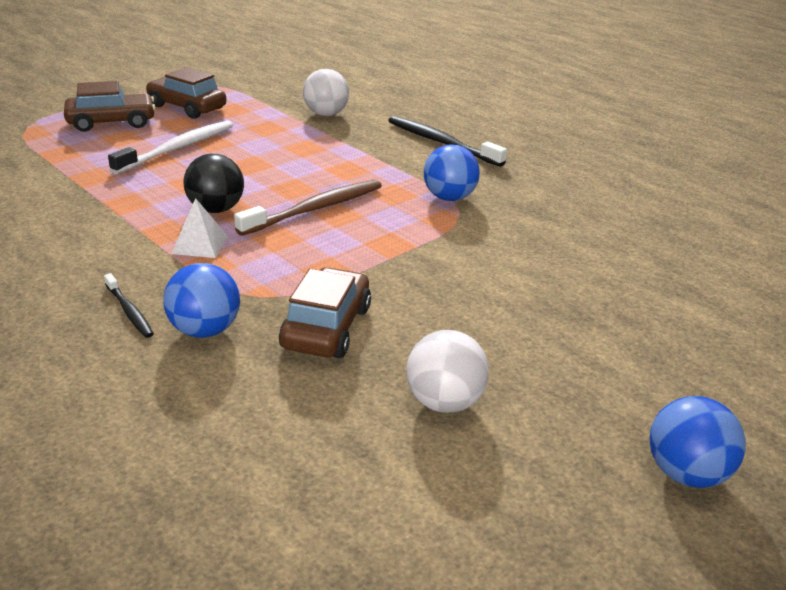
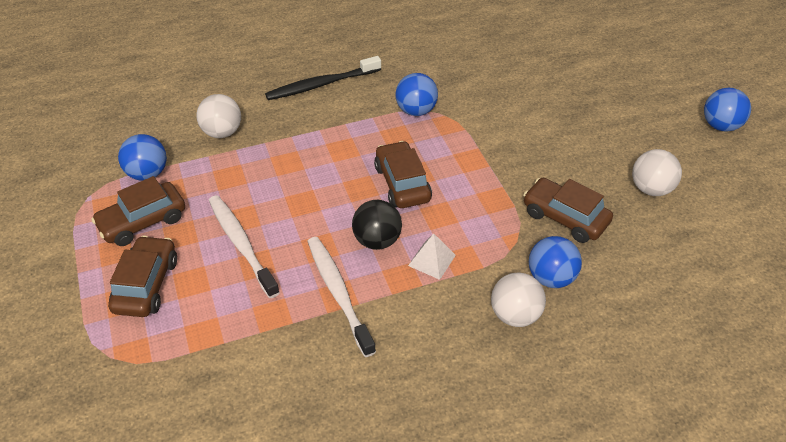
camera: 65 degrees left, 15 degrees up
black toothbrush [104,273,154,338] -> white ball [491,272,546,327]
brown toothbrush [234,180,382,236] -> brown car [374,141,432,208]
none -> blue ball [118,134,167,181]
none -> white toothbrush [307,237,376,357]

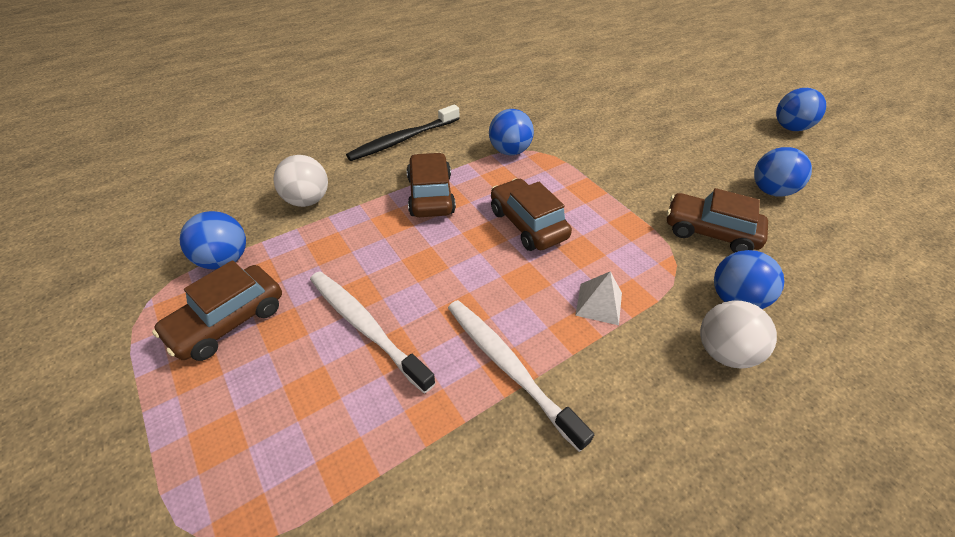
camera: 15 degrees left, 0 degrees up
brown car [108,236,177,317] -> brown car moved to [406,153,456,217]
black ball [352,200,402,250] -> none
white ball [632,149,682,196] -> blue ball [754,147,812,197]

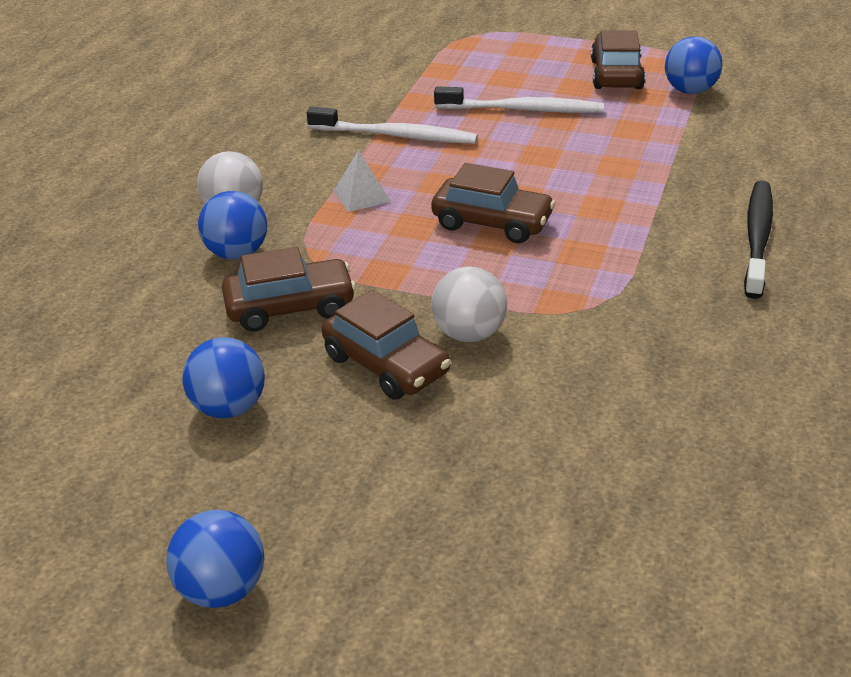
camera: 145 degrees right, 10 degrees down
white ball [273,155,328,207] -> white ball moved to [431,266,507,342]
brown car [406,153,456,217] -> brown car moved to [322,290,451,400]
blue ball [489,109,534,155] -> none

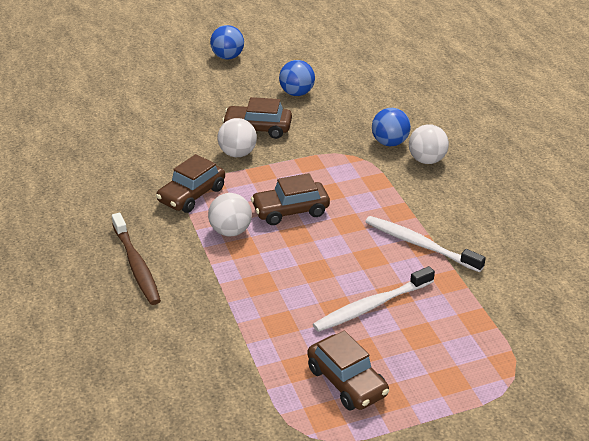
camera: 140 degrees right, 0 degrees up
brown car [222,247,356,332] -> brown car moved to [156,154,225,213]
white toothbrush [307,107,478,144] -> white toothbrush turned 60 degrees clockwise [365,216,486,272]
white pyramid [334,150,391,212] -> none
blue ball [665,36,722,94] -> none
black toothbrush [744,180,773,299] -> brown toothbrush [112,213,161,305]
none -> white ball [208,193,252,236]

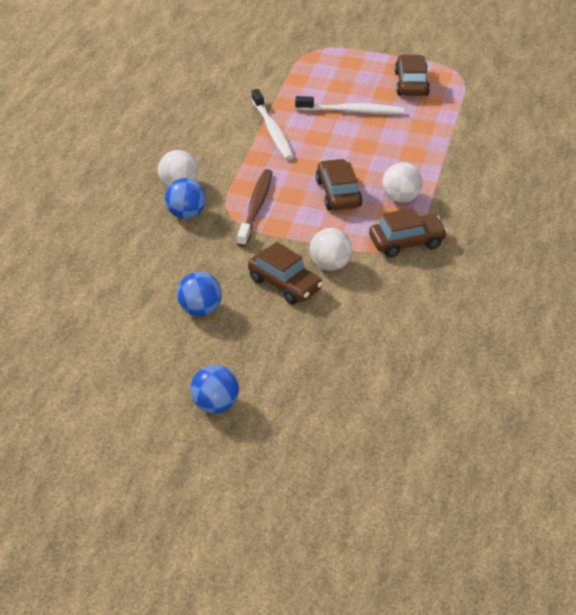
camera: 145 degrees left, 5 degrees up
brown toothbrush [112,213,161,305] -> brown toothbrush moved to [237,169,273,247]
brown car [251,173,330,225] -> brown car turned 120 degrees counterclockwise [316,159,363,210]

